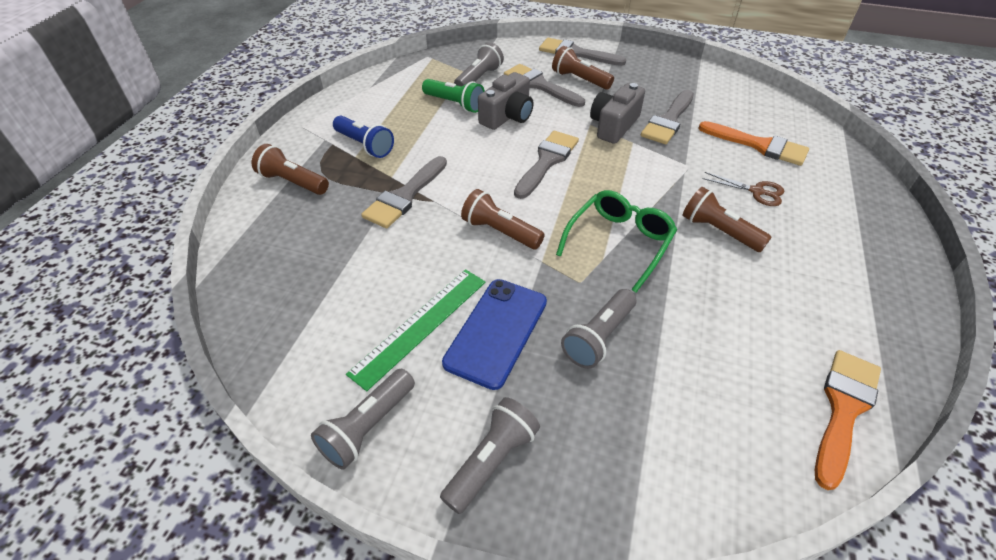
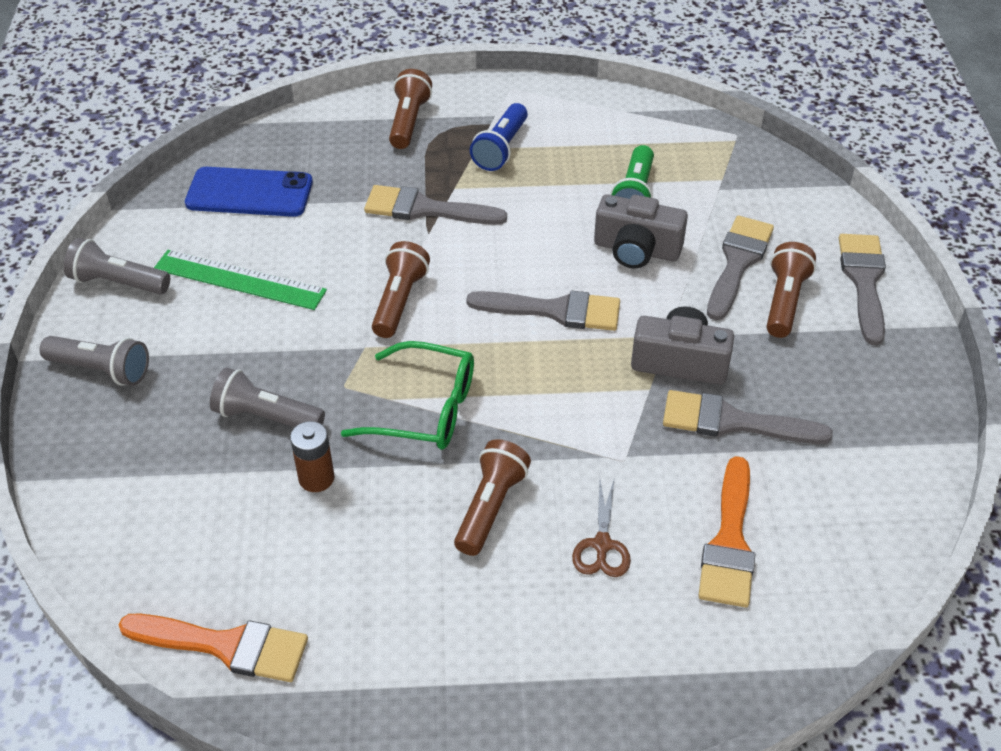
camera: 70 degrees right, 0 degrees up
blue phone [442,279,547,390] -> blue phone moved to [185,167,313,217]
grey flashlight [454,42,504,86] -> none
none -> brown battery [290,421,335,492]

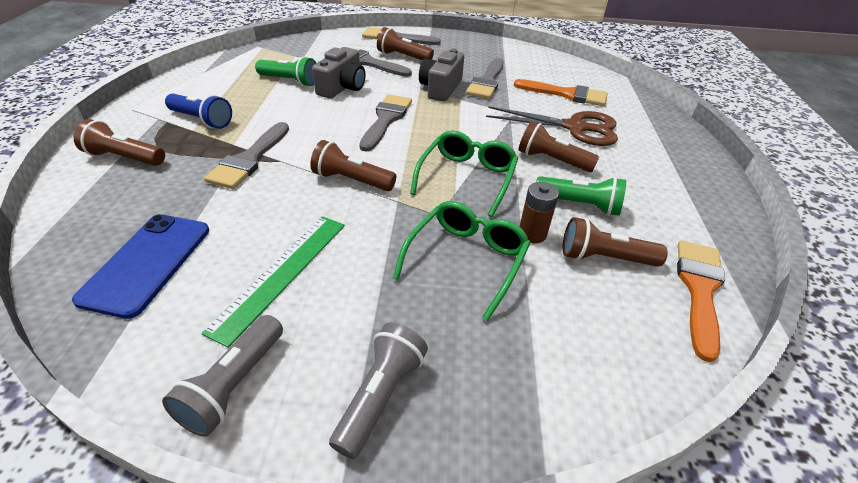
camera: 85 degrees left, 5 degrees down
grey flashlight [210,368,325,428] -> green glasses [393,201,530,321]
brown scissors [572,477,631,577] -> brown scissors [486,107,618,146], size x1.87
none -> green flashlight [536,176,626,216]
none -> brown flashlight [563,217,668,267]

